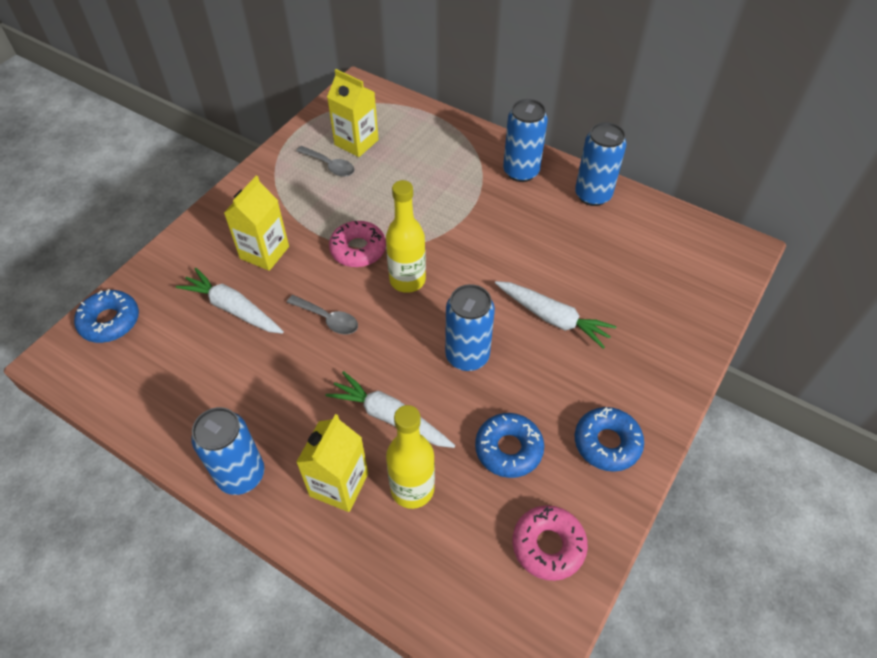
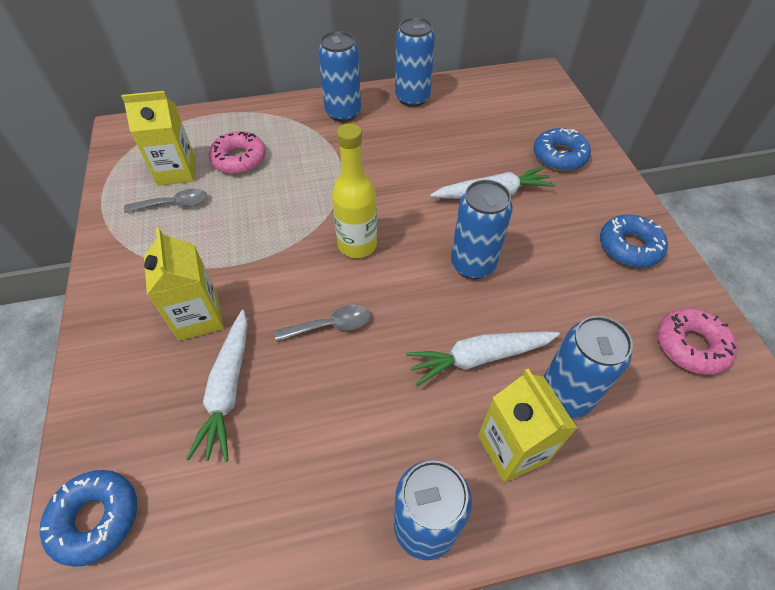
camera: 45 degrees left, 0 degrees up
white carrot [176,268,284,334] -> white carrot turned 75 degrees counterclockwise [186,310,248,462]
pink donut [329,221,386,267] -> pink donut moved to [209,131,266,174]
yellow bottle [386,405,435,509] -> blue can [544,316,633,418]
blue donut [475,413,544,478] -> blue donut moved to [534,128,591,171]

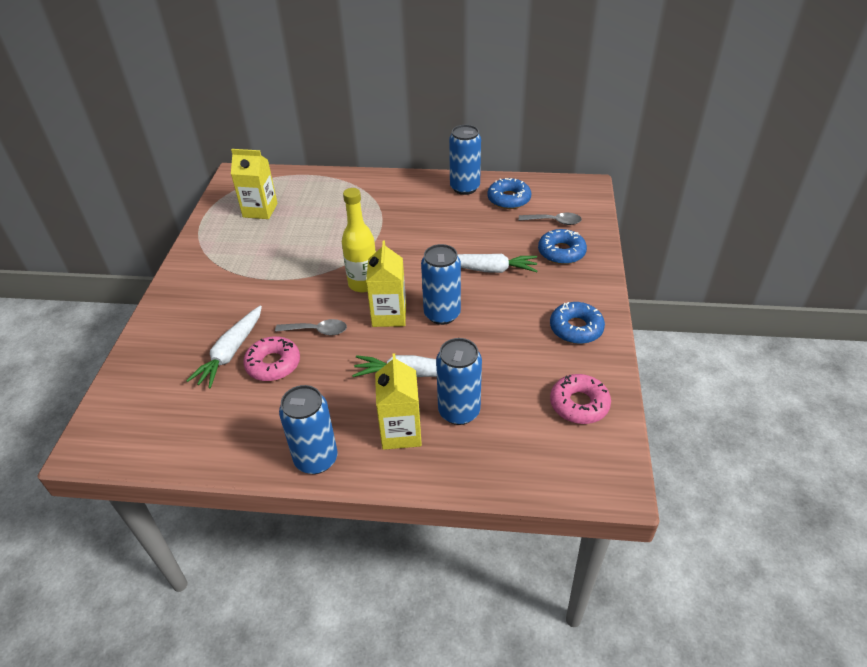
camera: 20 degrees right, 10 degrees down
blue donut [40,470,137,567] -> blue donut moved to [487,178,531,209]
grey spoon [124,189,207,213] -> grey spoon moved to [519,213,582,225]
yellow carton [144,228,224,341] -> yellow carton moved to [366,240,406,327]
pink donut [209,131,266,174] -> pink donut moved to [243,336,300,381]
blue can [318,31,361,122] -> none

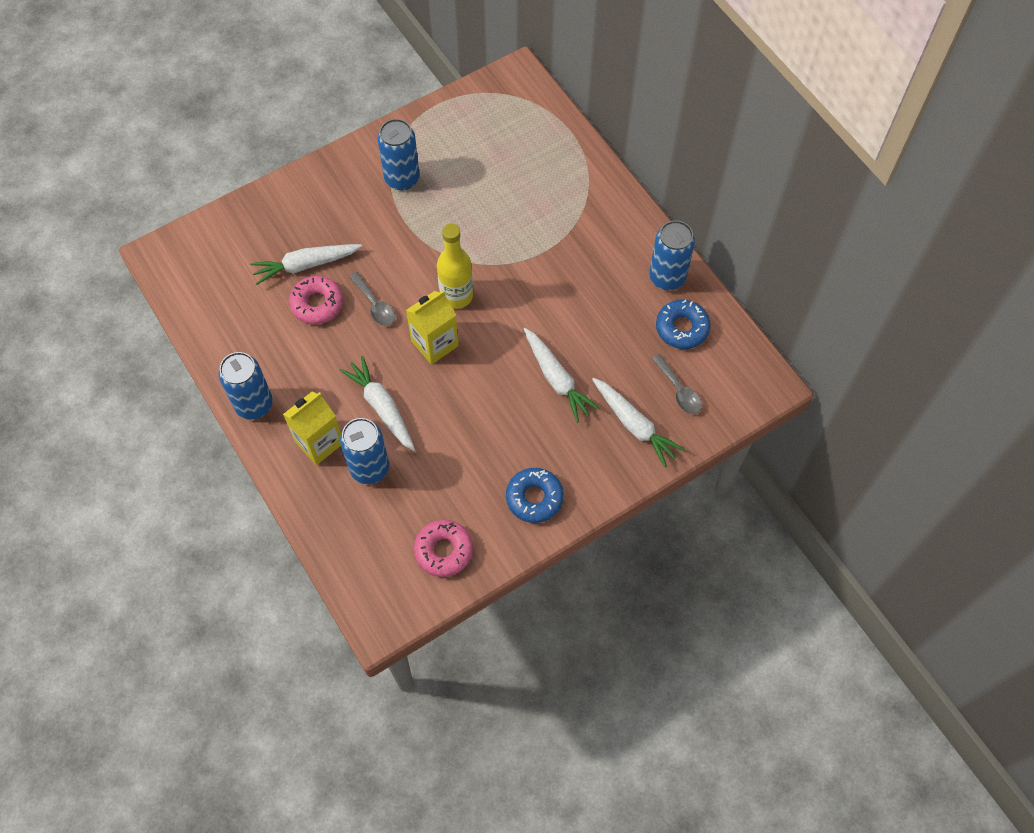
camera: 50 degrees right, 20 degrees up
yellow carton [231,149,278,219] -> none
blue can [421,244,461,325] -> blue can moved to [377,119,420,190]
blue donut [538,229,587,264] -> white carrot [592,378,685,467]

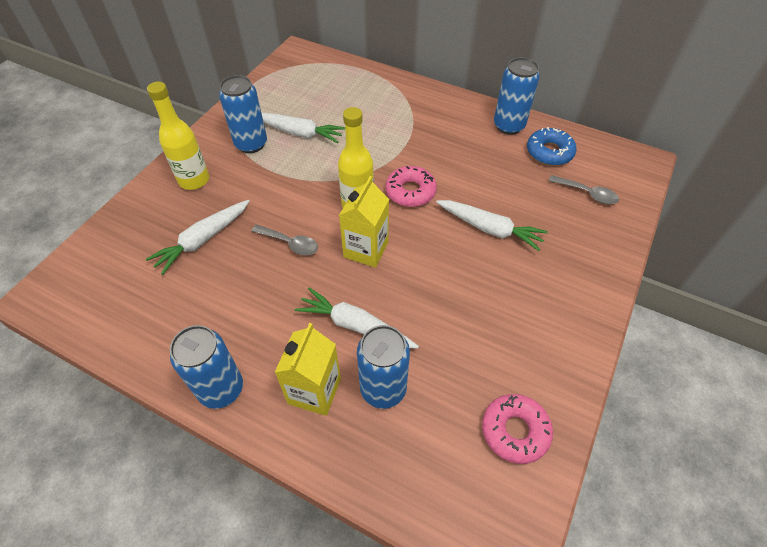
camera: 30 degrees left, 10 degrees down
pink donut [289,276,343,324] -> pink donut moved to [386,166,437,207]
blue donut [506,468,564,523] -> none
white carrot [592,378,685,467] -> white carrot moved to [261,112,345,143]
none -> yellow bottle [147,82,209,190]

